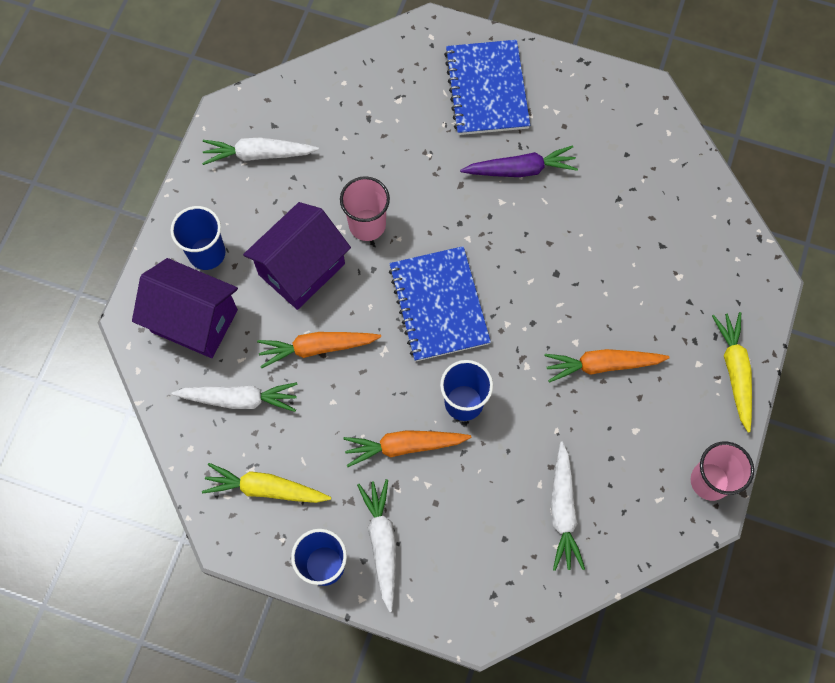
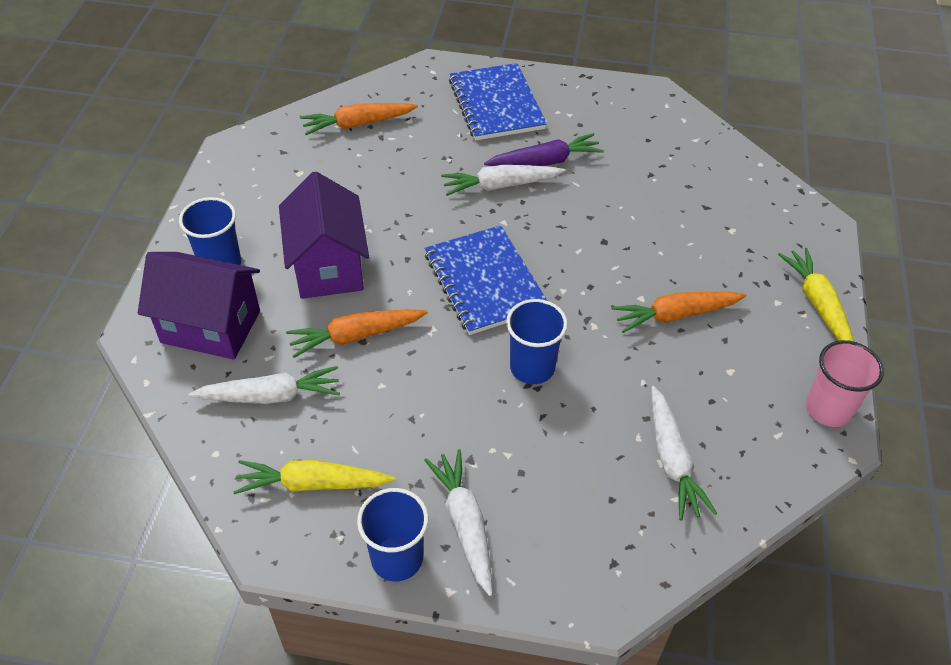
camera: 10 degrees left, 20 degrees down
white carrot [202,138,319,165] -> white carrot moved to [441,165,565,196]
purple house [243,202,351,310] -> purple house turned 45 degrees counterclockwise [279,172,369,299]
pink cup [340,176,390,241] -> none
orange carrot [343,430,471,467] -> orange carrot moved to [300,103,418,135]

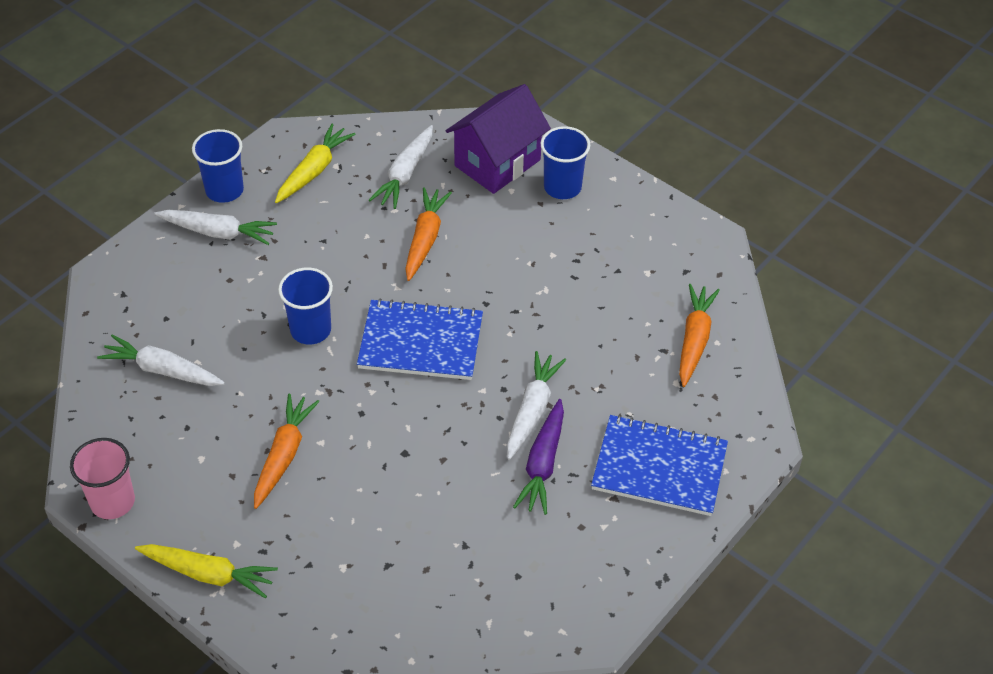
camera: 120 degrees right, 0 degrees up
purple house [279,172,369,299] -> none

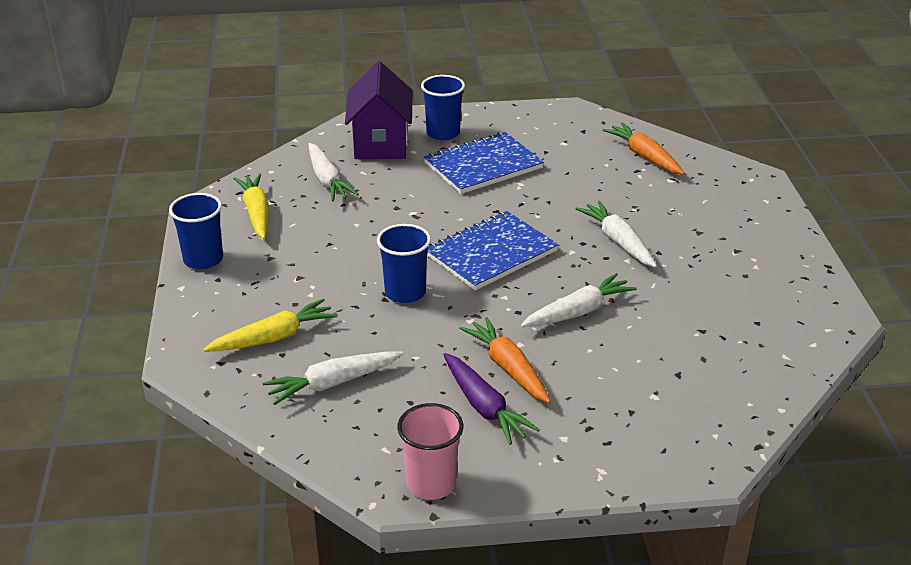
camera: 45 degrees left, 15 degrees down
yellow carrot [135,544,278,599] -> yellow carrot moved to [203,298,337,352]
white carrot [154,210,277,245] -> white carrot moved to [521,273,637,327]
orange carrot [405,187,452,281] -> none
purple carrot [513,399,564,515] -> purple carrot moved to [443,353,540,445]
blue notebook [591,415,728,516] -> blue notebook moved to [424,132,544,194]

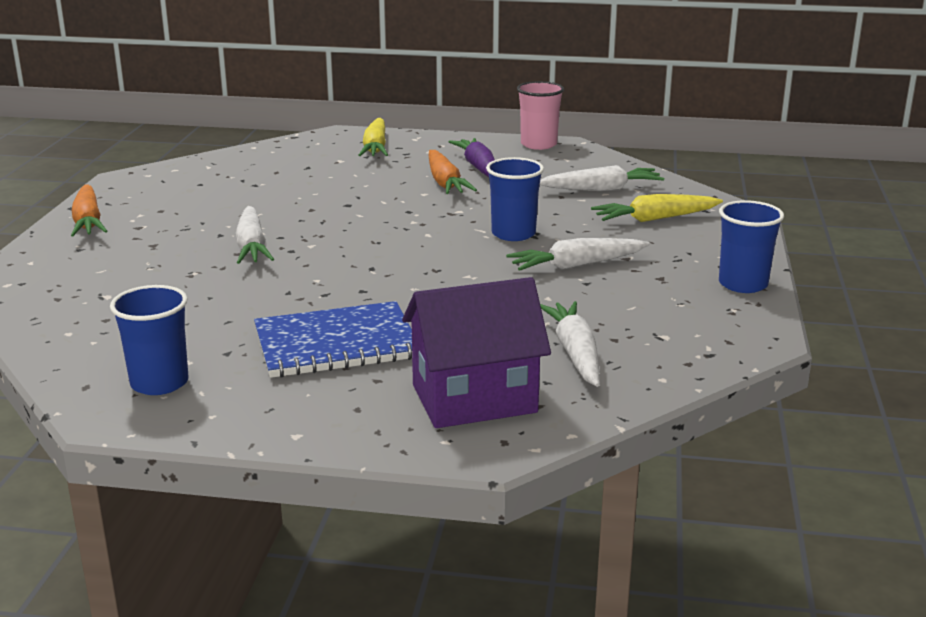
camera: 165 degrees left, 10 degrees down
yellow carrot [233,174,269,239] -> yellow carrot moved to [359,118,388,156]
purple house [345,62,413,159] -> purple house turned 60 degrees clockwise [402,277,551,428]
blue cup [421,75,465,140] -> blue cup moved to [110,285,188,395]
blue notebook [427,211,559,290] -> none
white carrot [521,273,637,327] -> white carrot moved to [506,238,650,271]
orange carrot [603,122,684,174] -> orange carrot moved to [71,184,107,236]

